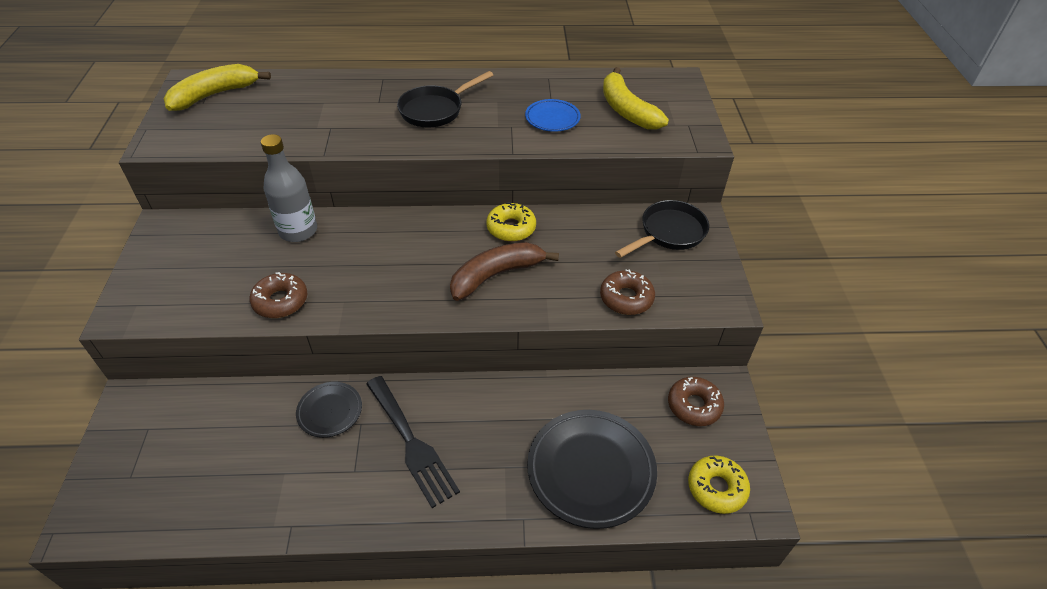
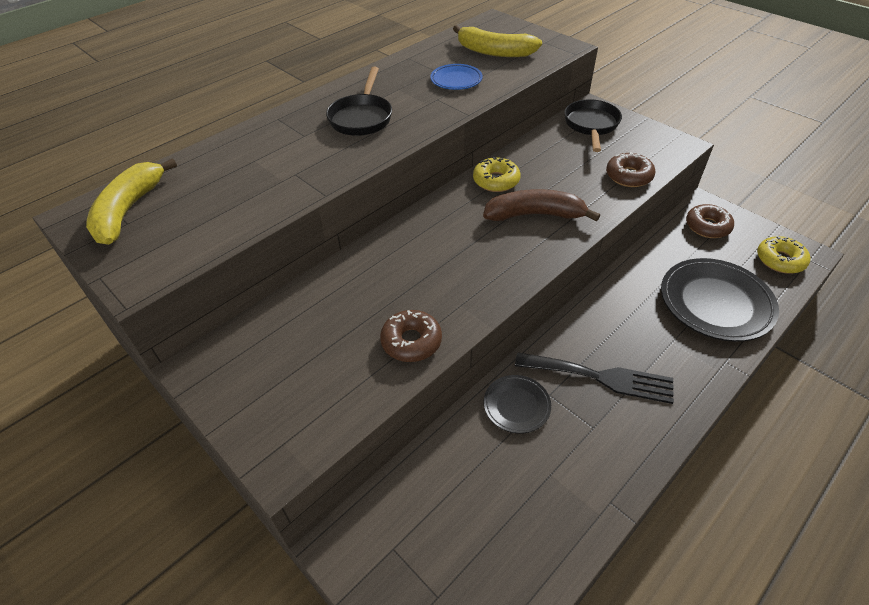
camera: 40 degrees left, 0 degrees up
grey bottle [261,134,317,242] -> none
brown banana [450,242,559,301] -> brown banana turned 75 degrees clockwise [483,189,600,222]

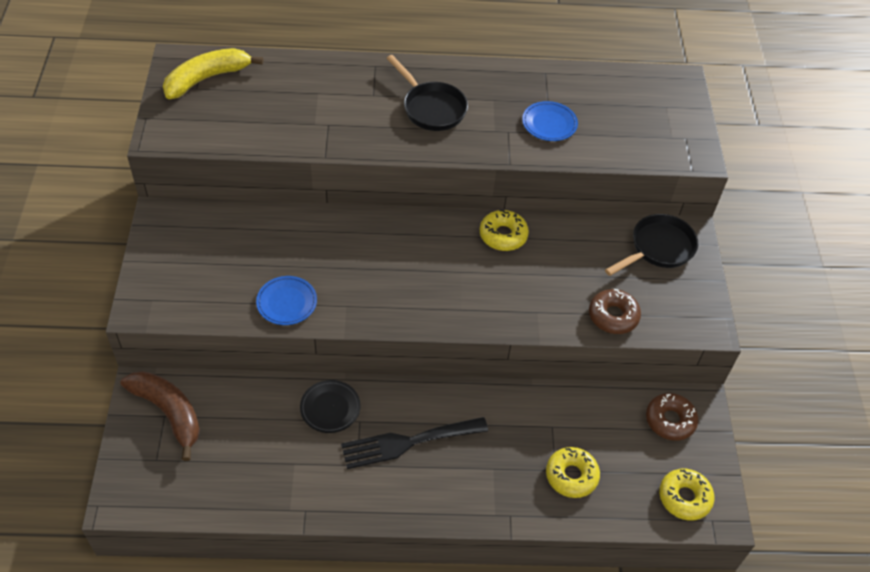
camera: 40 degrees right, 5 degrees up
black pan [326,67,392,136] -> black pan turned 90 degrees counterclockwise [386,55,468,131]
brown donut [380,310,442,362] -> blue plate [256,276,317,325]
yellow banana [453,25,542,57] -> none
brown banana [483,189,600,222] -> brown banana moved to [120,371,200,461]
black fork [515,352,674,404] -> black fork turned 105 degrees clockwise [341,417,488,469]
black plate [661,258,779,342] -> yellow donut [546,447,600,498]

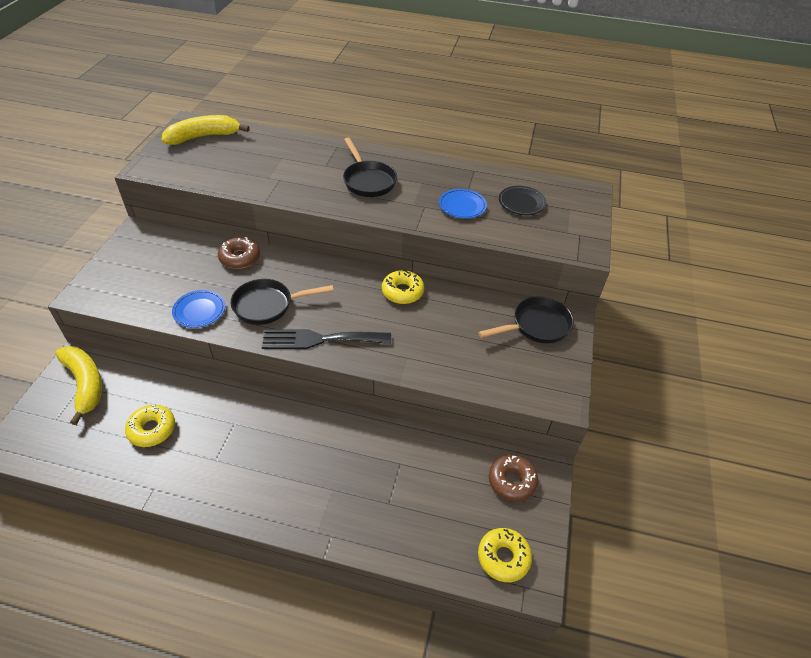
camera: 15 degrees right, 5 degrees down
brown banana [120,371,200,461] -> yellow banana [55,346,102,425]
black plate [300,380,361,433] -> black plate moved to [499,186,547,215]
black fork [341,417,488,469] -> black fork moved to [262,329,391,349]
yellow donut [546,447,600,498] -> yellow donut moved to [125,404,175,447]
brown donut [589,289,641,334] -> brown donut moved to [218,237,260,269]
none -> black pan [231,279,333,325]

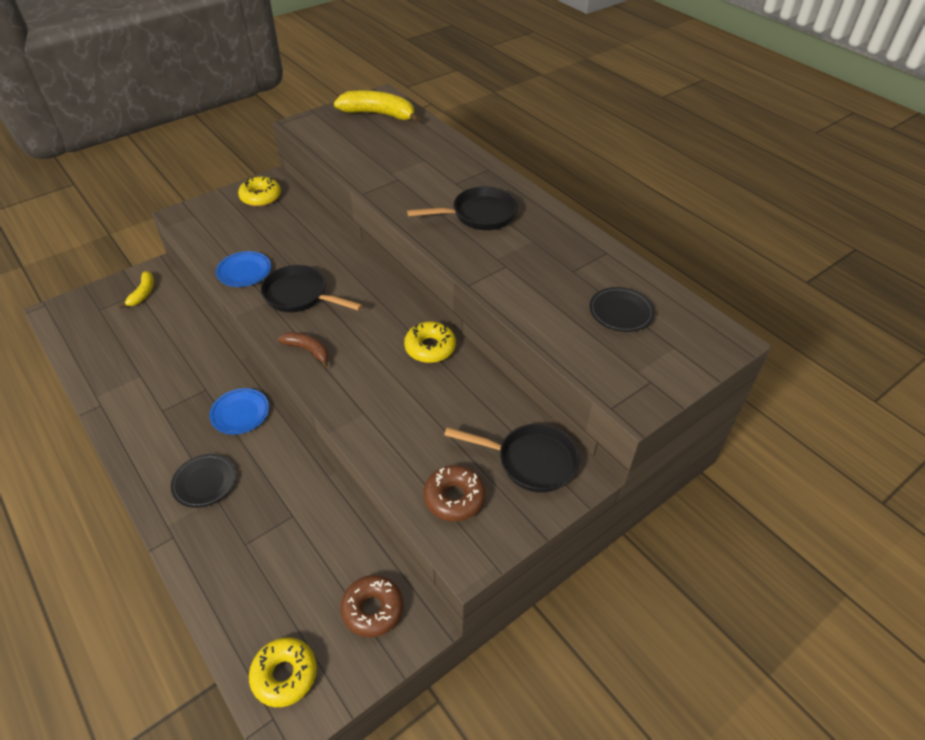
camera: 40 degrees right, 0 degrees up
yellow banana [55,346,102,425] -> yellow banana [119,271,154,308], size x0.56
yellow donut [125,404,175,447] -> yellow donut moved to [238,177,281,207]
brown donut [218,237,260,269] -> brown donut moved to [424,465,486,521]
black fork [262,329,391,349] -> brown banana [278,332,329,368]
black pan [343,138,397,197] -> black pan turned 120 degrees counterclockwise [407,186,518,230]
blue plate [439,189,487,219] -> blue plate moved to [209,388,269,434]
none -> black plate [171,454,236,508]

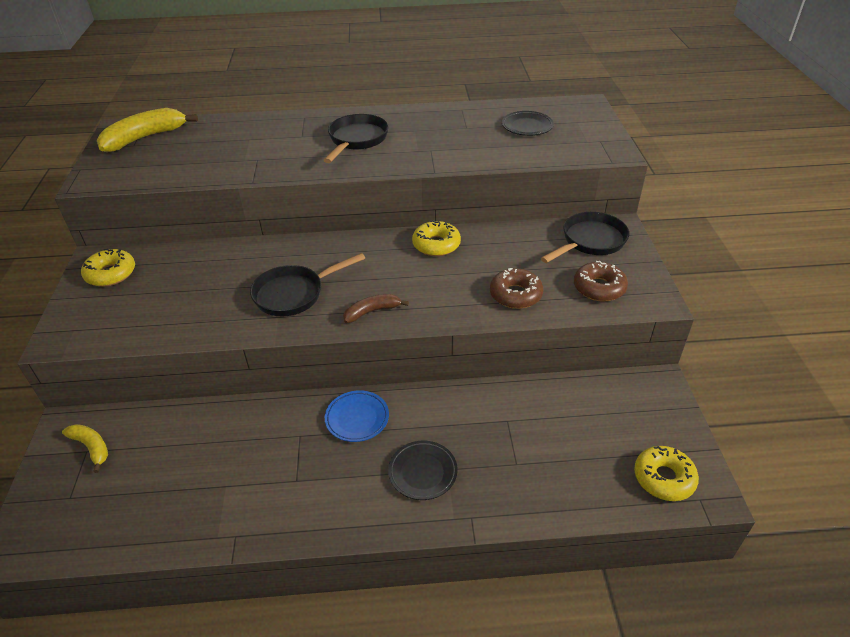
camera: 55 degrees left, 5 degrees down
blue plate [216,251,271,287] -> none
brown donut [341,575,403,637] -> brown donut moved to [490,268,543,309]

